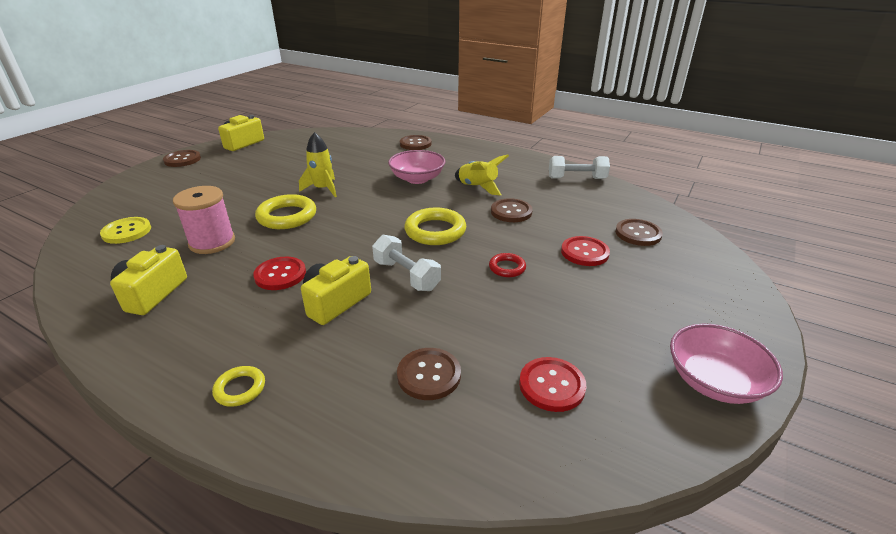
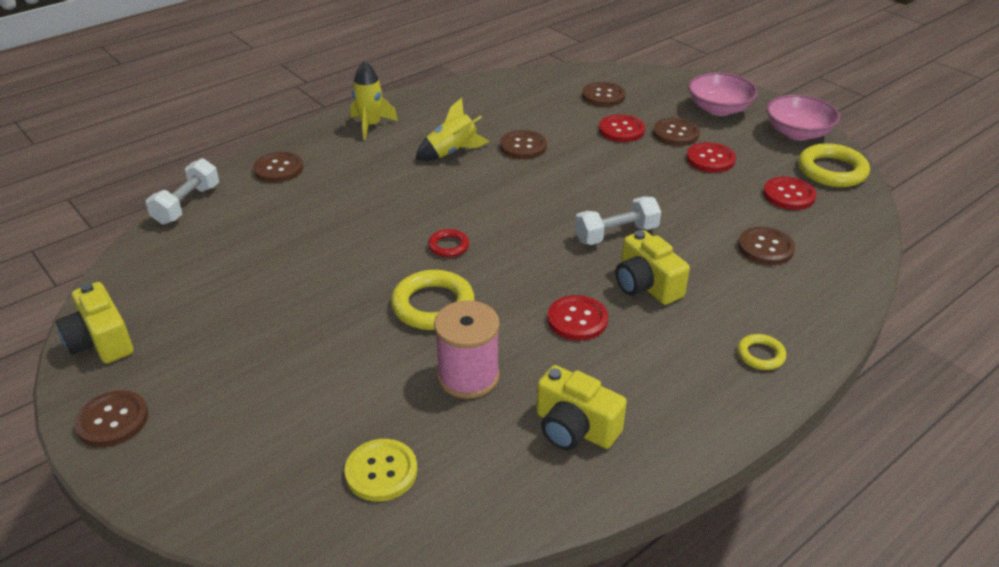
camera: 70 degrees left, 5 degrees up
yellow rocket [299,132,337,197] -> yellow rocket moved to [350,61,398,140]
pink bowl [388,150,445,184] -> pink bowl moved to [688,72,758,116]
yellow ring [404,207,466,245] -> yellow ring moved to [798,143,870,187]
red ring [489,253,526,277] -> red ring moved to [428,229,469,257]
white dumbbell [549,156,610,179] -> white dumbbell moved to [146,158,219,225]
none -> brown button [653,118,700,146]
none -> red button [686,142,736,173]

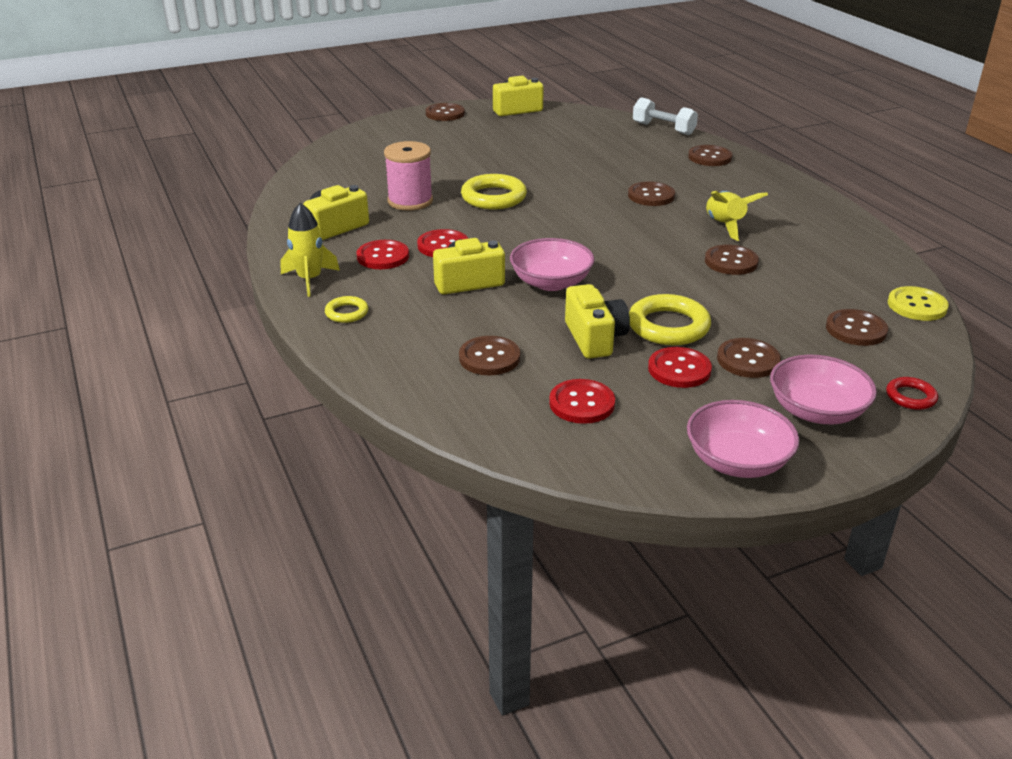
camera: 105 degrees right, 5 degrees down
yellow button [344,439,417,502] -> yellow button moved to [888,286,949,321]
yellow rocket [350,61,398,140] -> yellow rocket moved to [280,203,340,297]
red ring [428,229,469,257] -> red ring moved to [886,377,938,410]
white dumbbell [575,196,661,245] -> pink bowl [510,238,595,291]
red button [599,114,645,142] -> red button moved to [357,240,409,269]
yellow ring [798,143,870,187] -> yellow ring moved to [629,294,711,345]
none -> yellow camera [565,284,630,359]
none -> brown button [628,181,675,206]

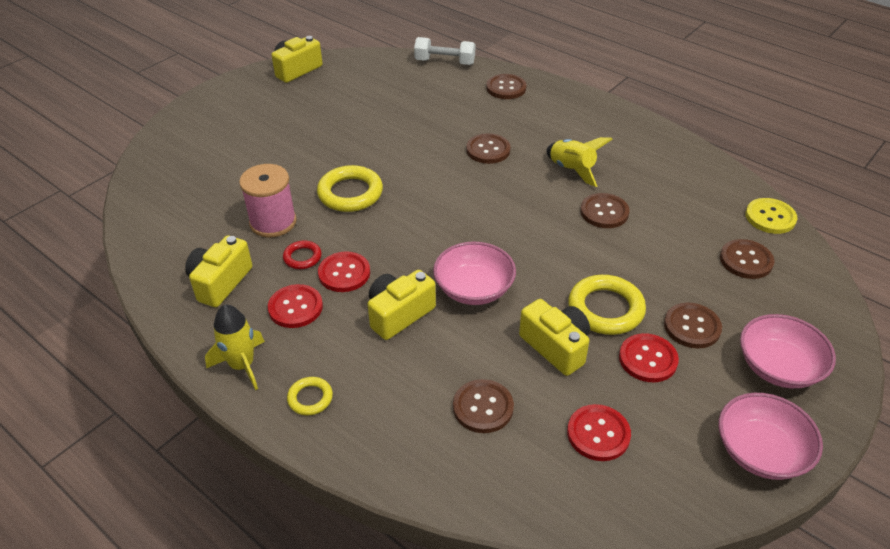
camera: 25 degrees left, 10 degrees up
brown button [426,103,465,121] -> none
red ring [886,377,938,410] -> red ring moved to [283,241,322,269]

